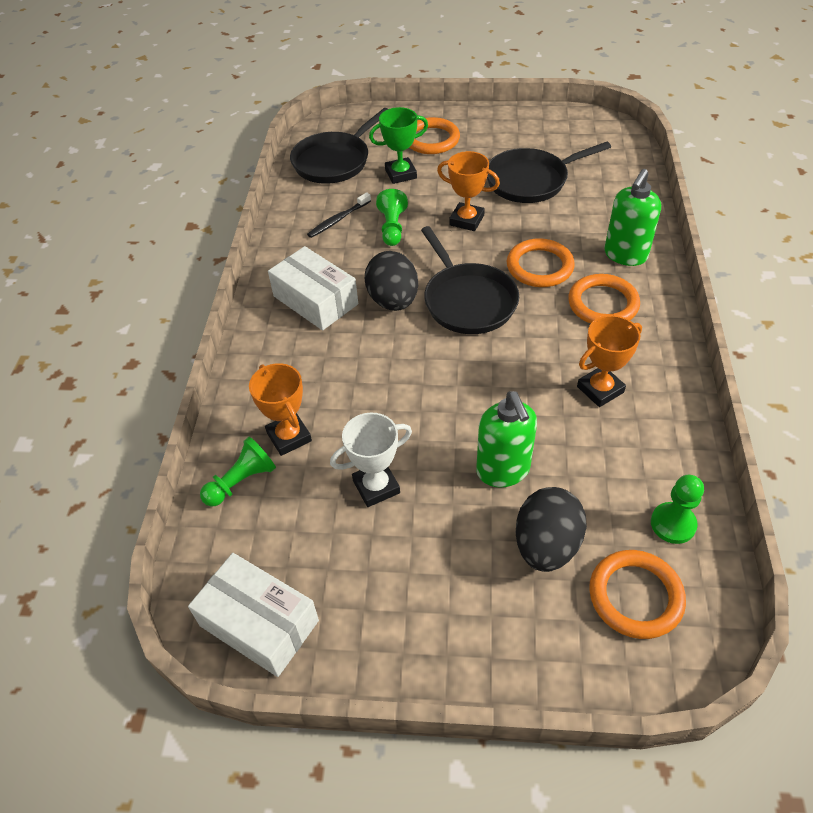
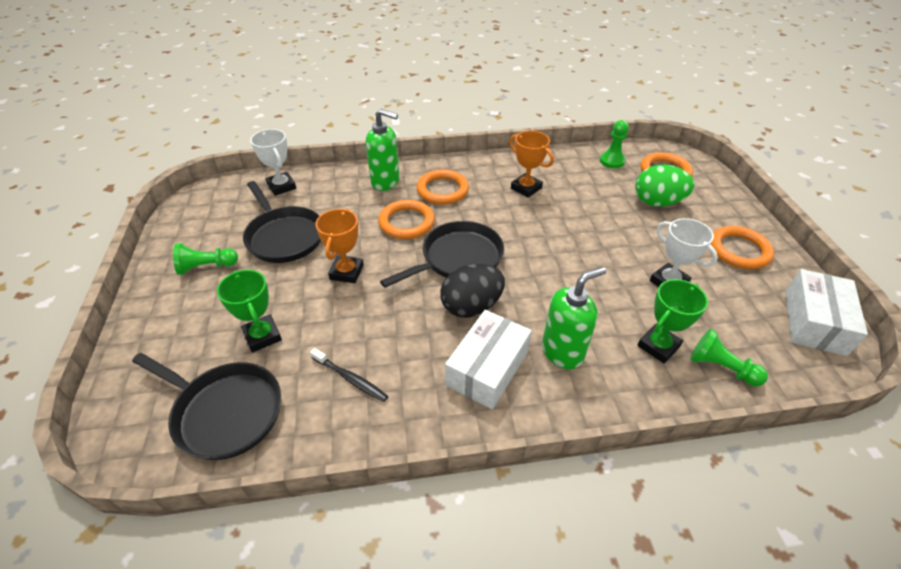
camera: 105 degrees left, 5 degrees down
orange trophy [249,363,312,456] -> green trophy [637,279,708,364]
green pawn [376,189,408,246] -> green pawn moved to [173,243,238,275]
orange ring [409,117,460,154] -> orange ring moved to [710,226,774,269]
green soap dispenser [476,391,537,487] -> green soap dispenser moved to [542,267,606,369]
black egg [516,487,587,572] -> green egg [635,165,695,206]
none -> white trophy [250,129,296,196]

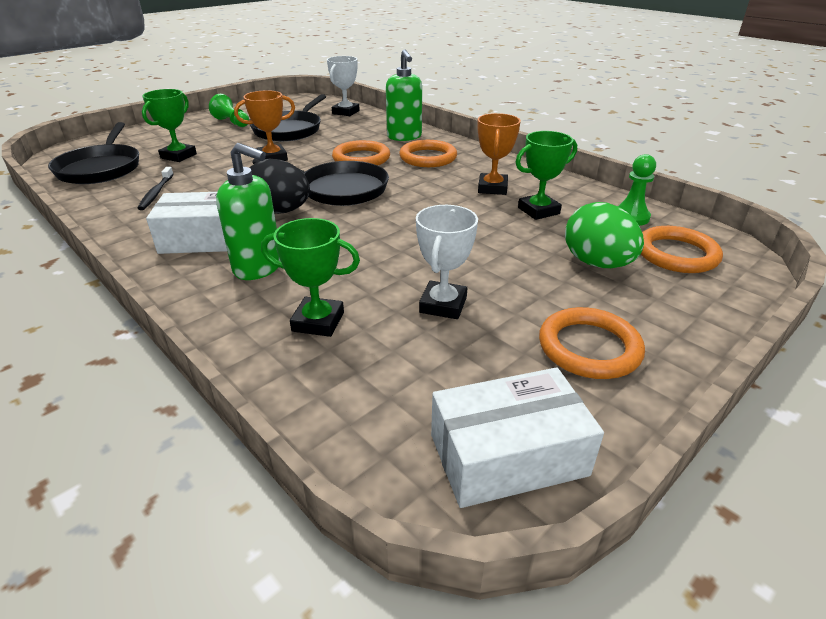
camera: 55 degrees right, 10 degrees down
green pawn [690,329,768,386] -> none
none -> green trophy [516,131,577,220]

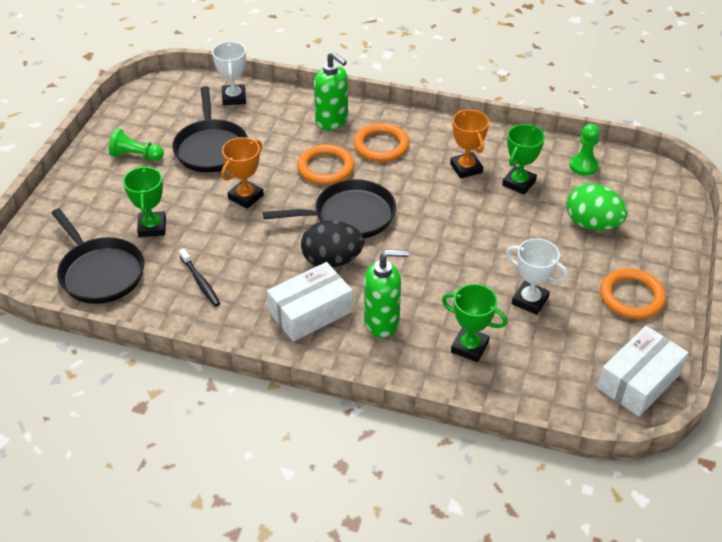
camera: 30 degrees left, 10 degrees up
green trophy [261,218,360,337] -> green trophy turned 45 degrees clockwise [442,284,508,362]
white trophy [416,205,478,319] -> white trophy turned 45 degrees counterclockwise [506,238,568,315]
orange ring [641,226,723,273] -> none

